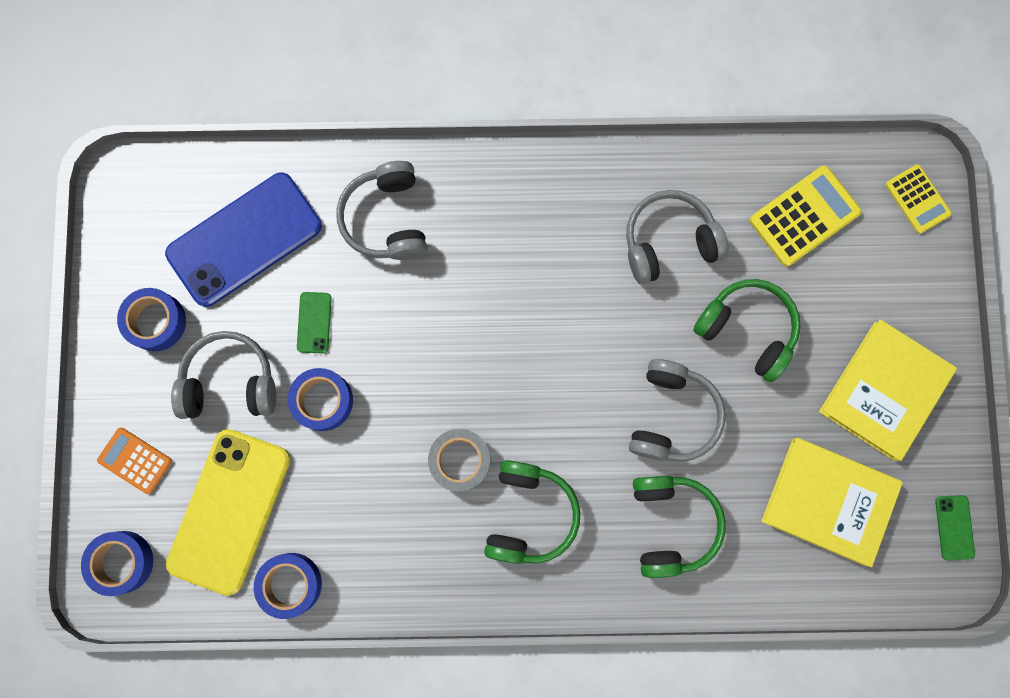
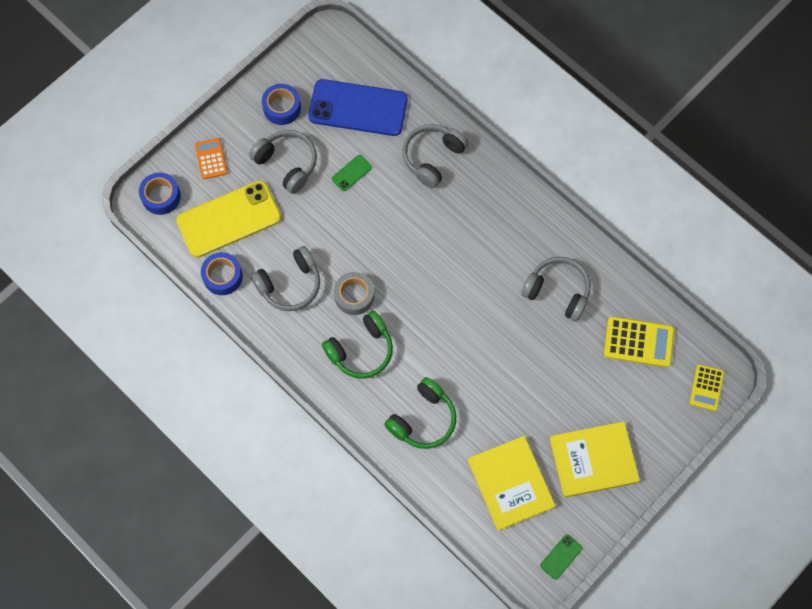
camera: 45 degrees right, 10 degrees down
blue tape [288,368,353,431] -> none
grey headphones [629,359,726,462] -> grey headphones moved to [251,246,320,311]
green headphones [693,279,801,382] -> none

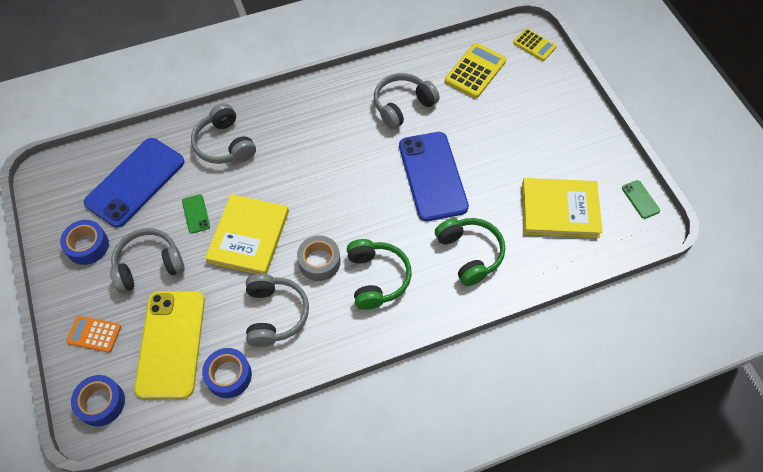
camera: 65 degrees left, 10 degrees down
yellow book [550,421,640,498] -> yellow book moved to [205,194,289,274]
none -> blue phone [399,132,469,221]

